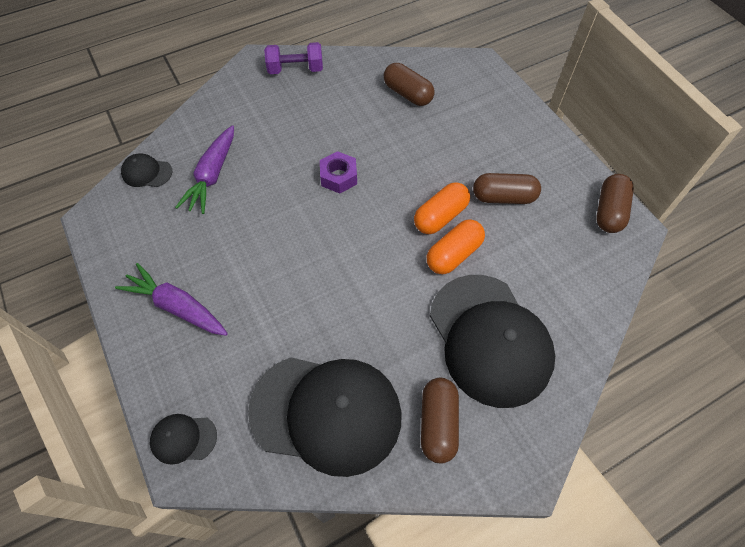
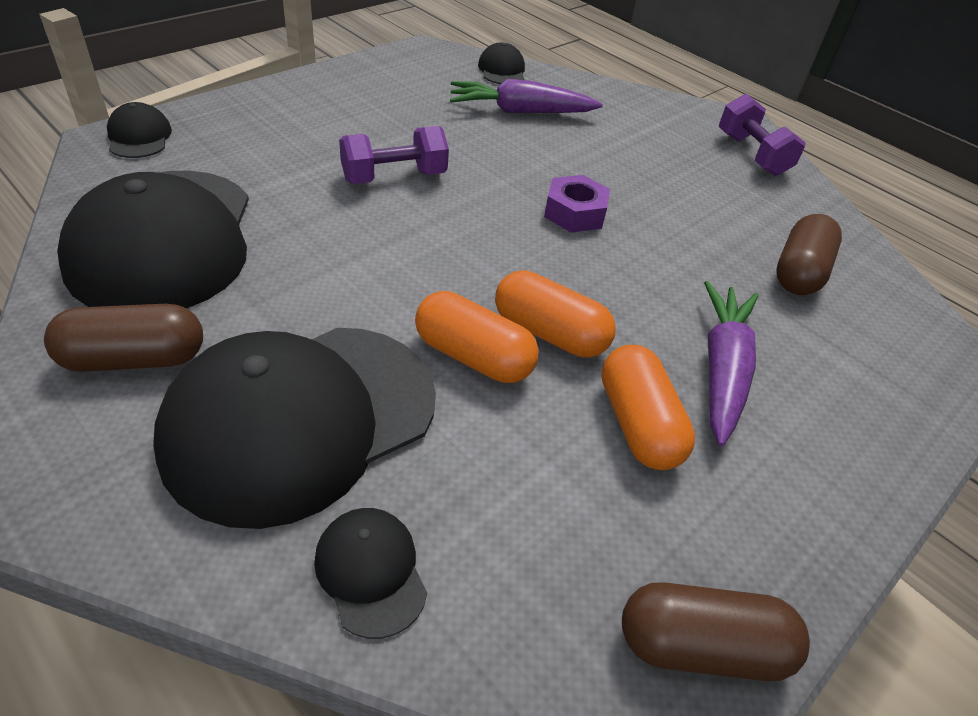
camera: 70 degrees right, 15 degrees down
purple carrot [115,263,228,336] -> purple carrot moved to [704,281,759,446]
brown capsule [473,173,541,204] -> orange capsule [601,345,695,470]
none -> black cap [314,508,427,639]
none -> purple dumbbell [339,126,449,184]

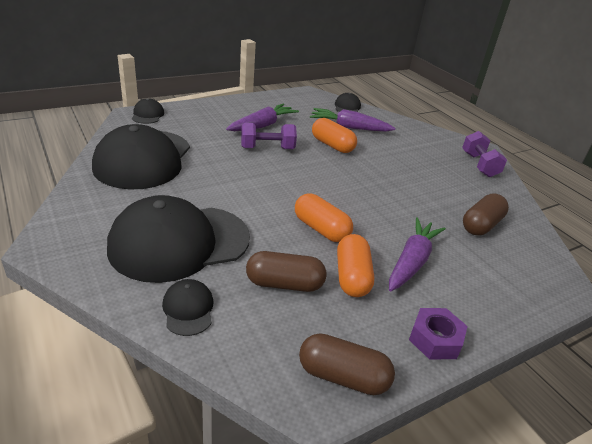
camera: 15 degrees right, 10 degrees down
brown capsule [44,304,203,372] -> brown capsule moved to [246,251,326,292]
orange capsule [415,291,539,383] -> orange capsule moved to [312,118,357,153]
purple nut [544,175,610,233] -> purple nut moved to [409,308,468,359]
none -> purple carrot [226,103,299,131]

